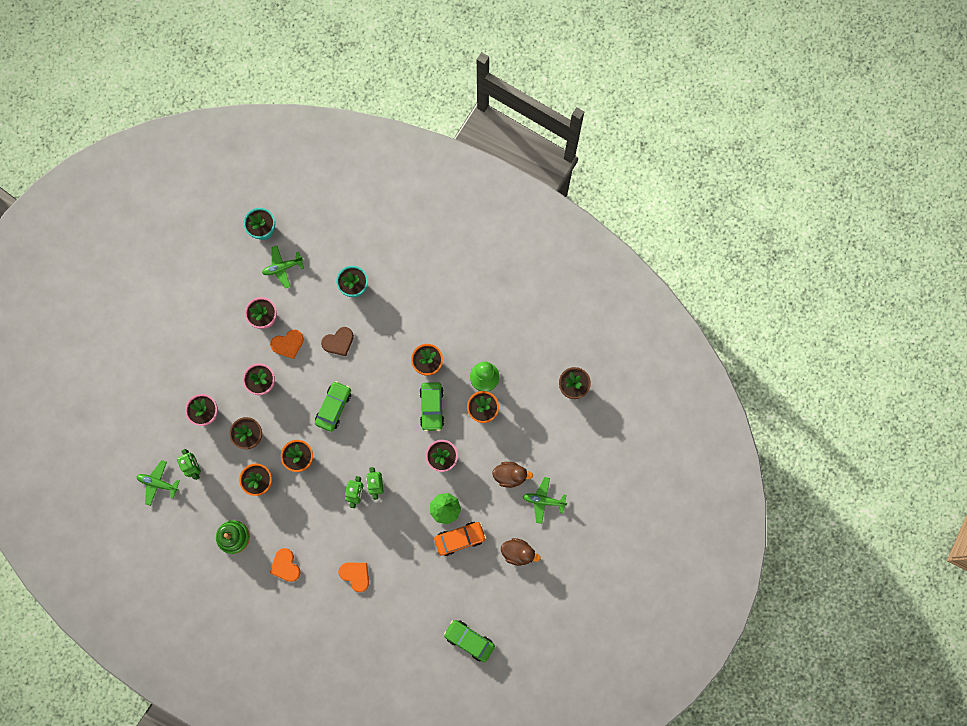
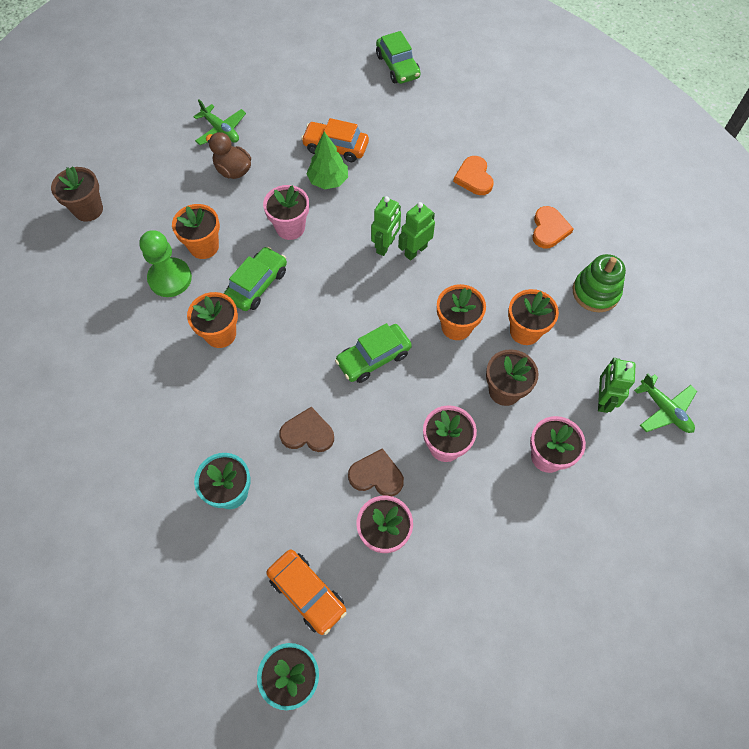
camera: 145 degrees left, 15 degrees down
green plane [262,246,304,289] -> orange car [266,550,347,635]
orange heart [270,330,304,359] -> brown heart [348,448,404,496]
brown duck [501,538,541,566] -> none

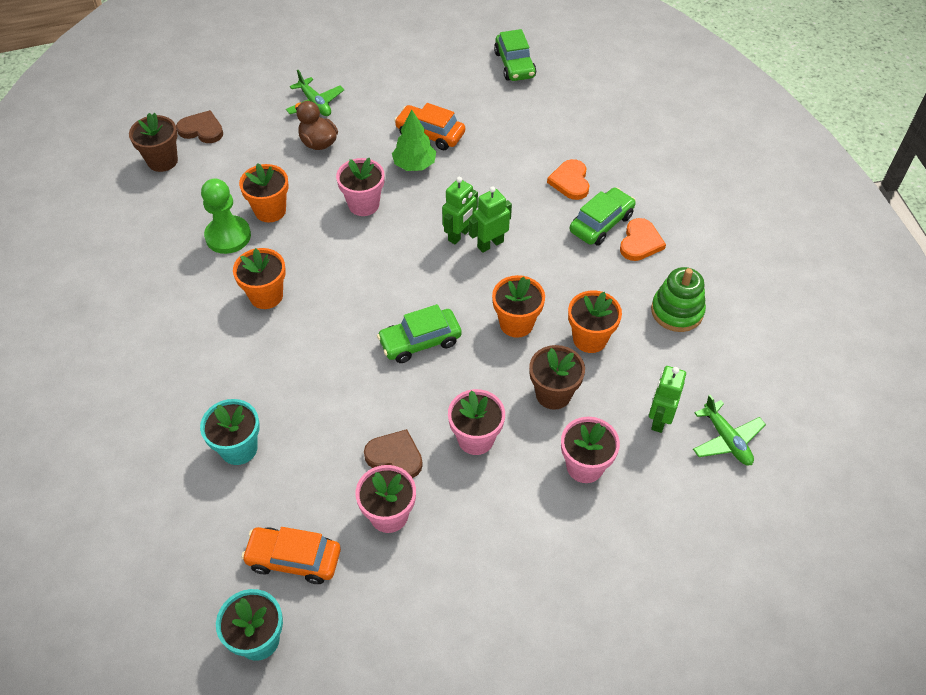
camera: 10 degrees right, 10 degrees down
green car [224,247,287,311] -> green car moved to [569,188,636,246]
orange car [266,550,347,635] -> orange car turned 135 degrees clockwise [241,527,341,584]
brown heart [279,407,334,452] -> brown heart moved to [176,110,223,143]

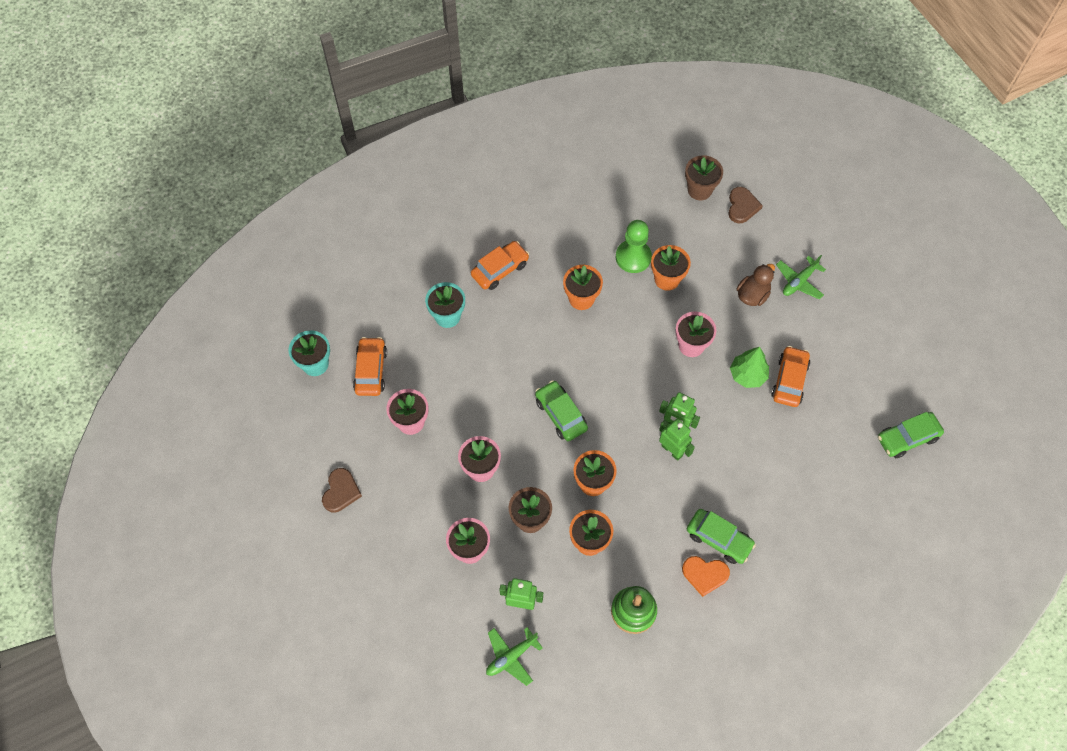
camera: 80 degrees right, 10 degrees up
brown heart [364,429,423,478] -> brown heart moved to [322,468,362,512]
orange heart [547,159,590,200] -> none
none -> orange car [471,241,529,290]

